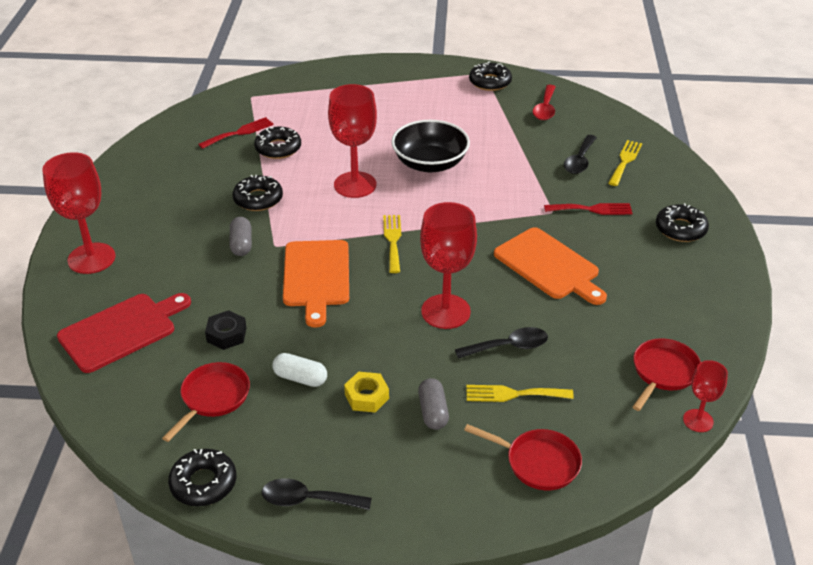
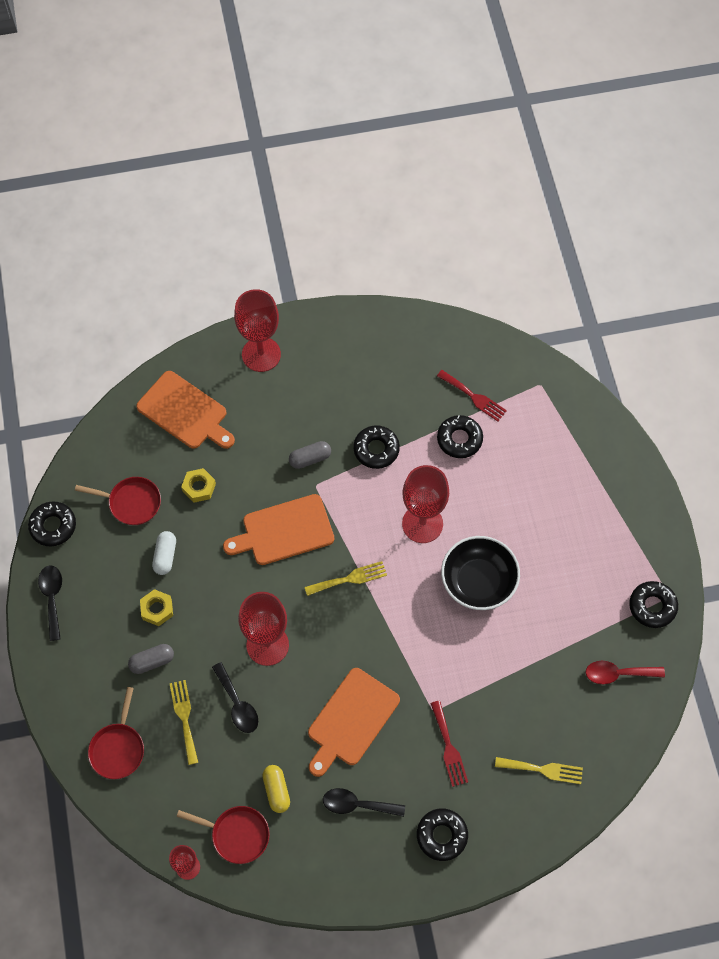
camera: 75 degrees right, 25 degrees up
red cutting board [57,293,191,373] -> orange cutting board [136,371,235,449]
black nut [205,310,246,350] -> yellow nut [181,468,216,503]
black spoon [564,135,597,174] -> black spoon moved to [323,788,405,817]
none -> yellow capsule [262,765,290,813]

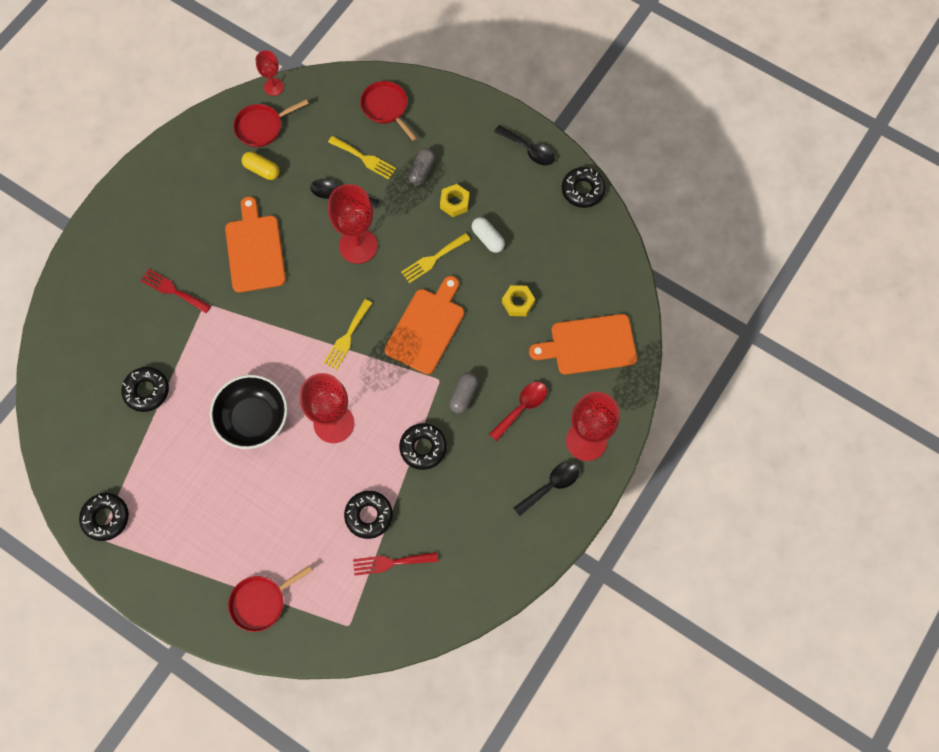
camera: 135 degrees right, 5 degrees up
red pan [75,477,161,525] -> red pan moved to [228,565,313,632]
black spoon [323,788,405,817] -> black spoon moved to [514,462,579,516]
black donut [417,808,468,861] -> black donut moved to [121,367,169,412]
yellow fork [495,757,583,784] -> yellow fork moved to [401,233,470,283]
red spoon [586,661,665,684] -> red spoon moved to [489,382,547,441]

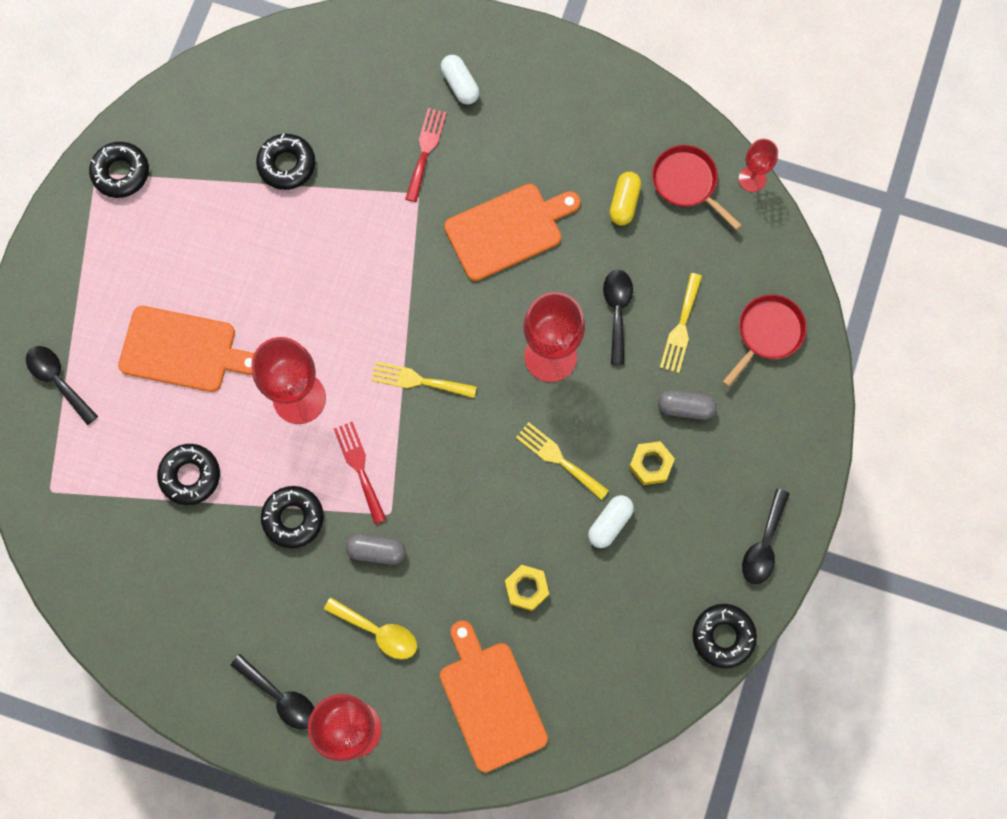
camera: 75 degrees right, 5 degrees up
black bowl [210,375,287,449] -> none
red pan [228,565,313,632] -> black spoon [26,346,98,425]
red fork [353,552,438,576] -> red fork moved to [334,422,387,524]
orange cutting board [385,276,464,374] -> orange cutting board moved to [118,306,254,392]
red spoon [489,382,547,441] -> yellow spoon [324,597,417,659]
none -> white capsule [441,55,479,104]

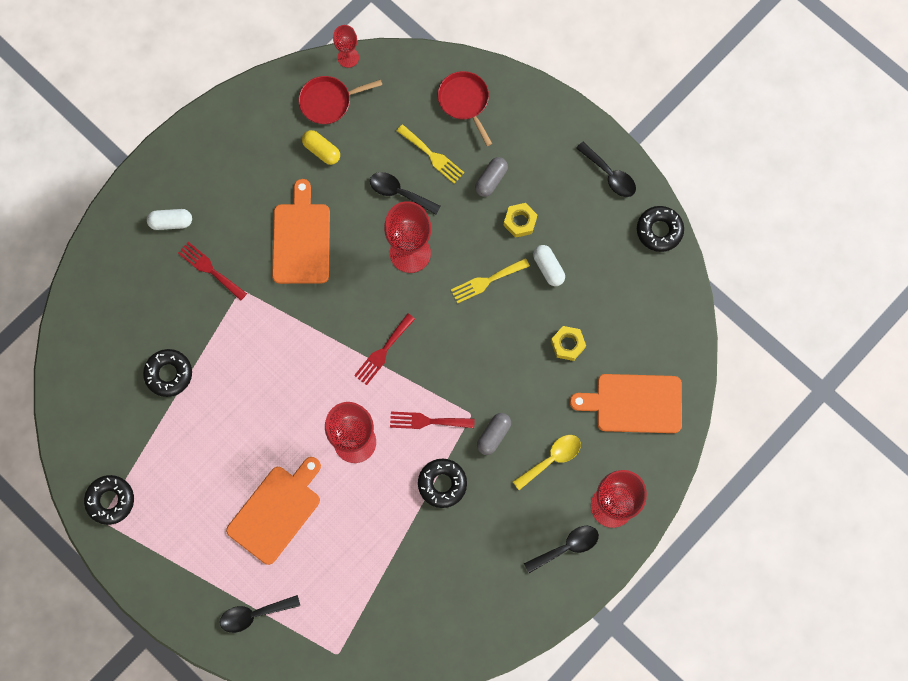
camera: 65 degrees left, 0 degrees up
black donut [157,444,220,505] -> none
yellow fork [371,361,477,398] -> red fork [354,313,415,385]

